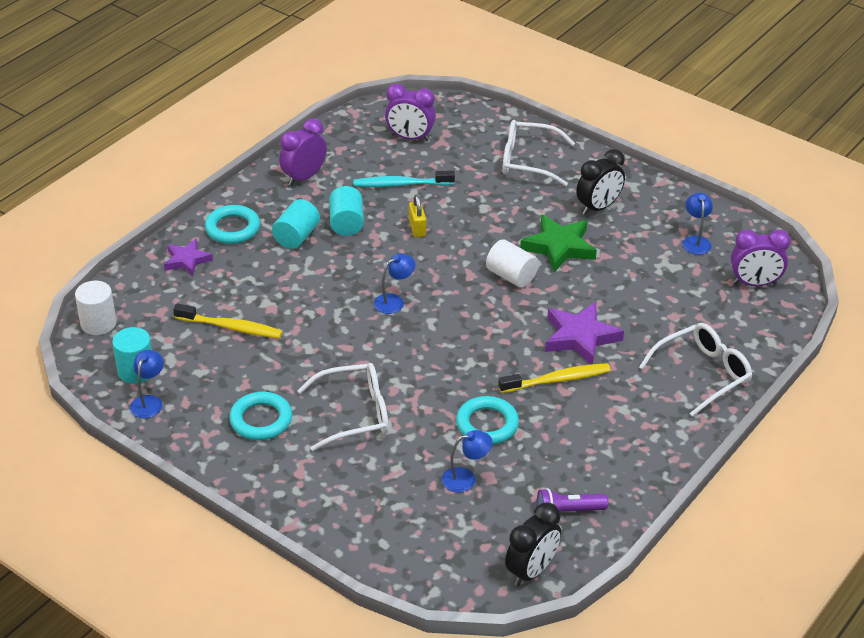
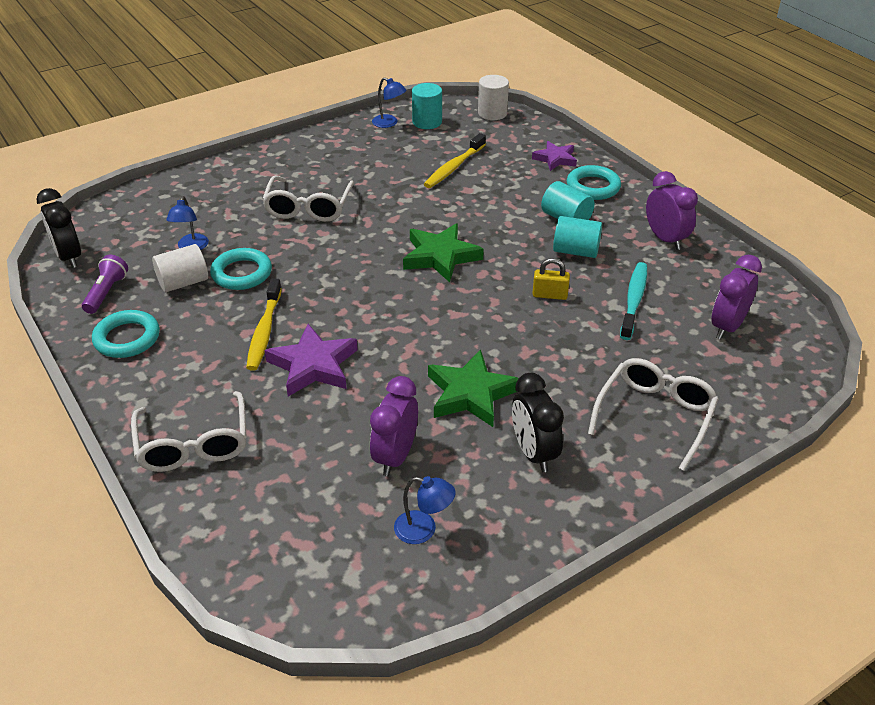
camera: 110 degrees right, 0 degrees up
turquoise ring [229,392,292,440] -> turquoise ring moved to [92,310,160,358]
blue lamp [374,253,416,314] -> green star [403,223,484,282]
white cylinder [486,239,539,288] -> white cylinder moved to [152,244,208,292]
purple clock [731,229,791,286] -> purple clock moved to [370,376,418,476]

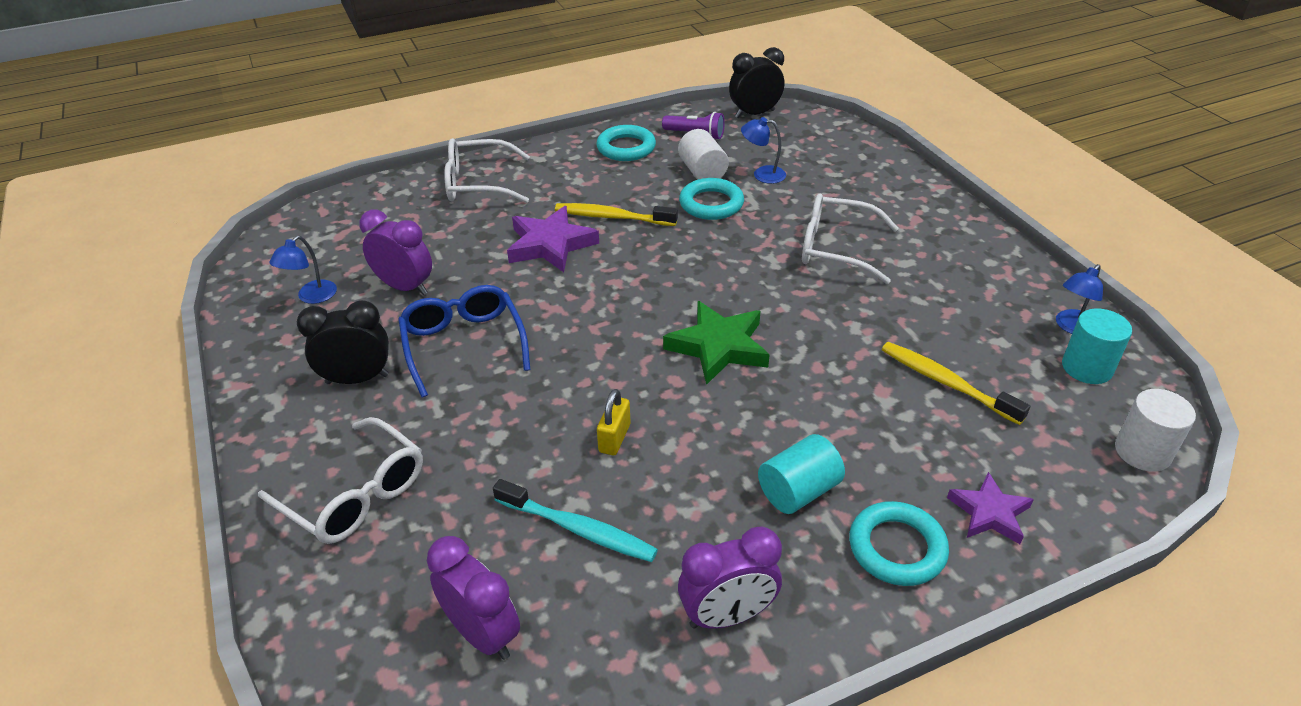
camera: 100 degrees right, 0 degrees up
green star [428,350,519,427] -> blue glasses [398,285,530,397]
turquoise cylinder [553,216,602,258] -> none

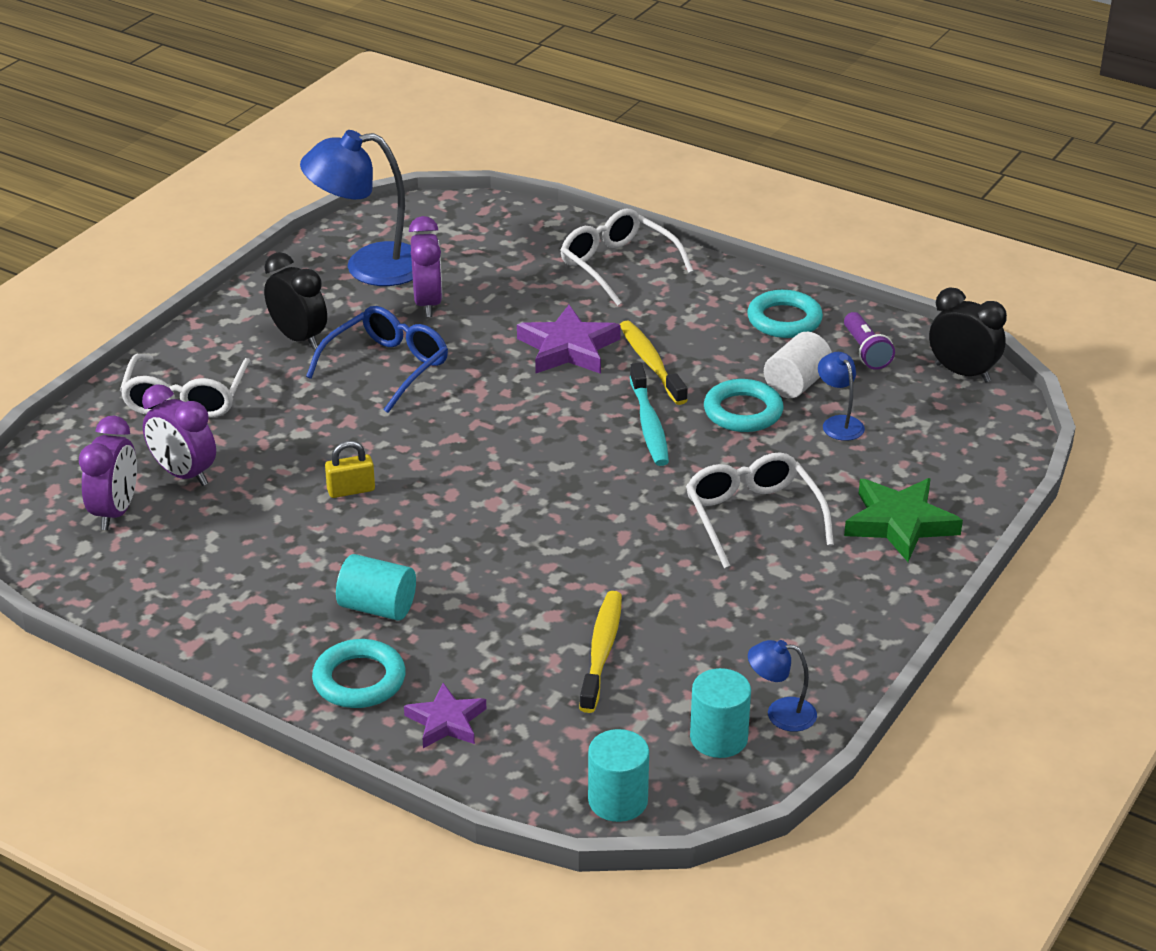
camera: 55 degrees right, 5 degrees down
blue lamp [269,236,337,304] -> blue lamp [300,130,413,286], size x2.11
turquoise toothbrush [493,479,658,562] -> turquoise toothbrush moved to [630,363,669,466]
green star [663,301,770,385] -> green star moved to [844,478,963,562]
purple clock [678,526,782,629] -> purple clock moved to [142,384,216,486]
white cylinder [1115,389,1196,472] -> turquoise cylinder [588,729,649,822]

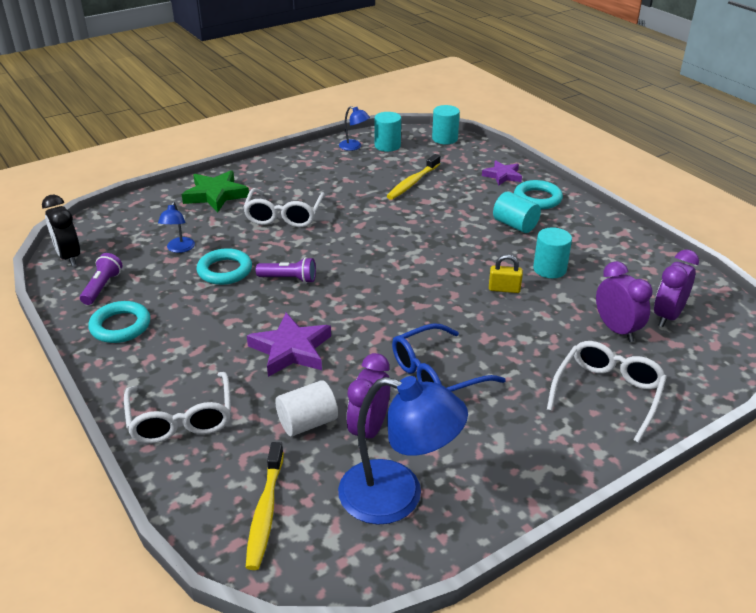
camera: 155 degrees left, 0 degrees up
black clock [264,252,327,349] -> none
yellow toothbrush [620,320,688,405] -> yellow toothbrush moved to [246,442,284,570]
turquoise toothbrush [630,363,669,466] -> purple flashlight [256,257,316,283]
white cylinder [764,332,832,398] -> white cylinder moved to [275,380,338,436]
none -> turquoise cylinder [533,227,572,278]

